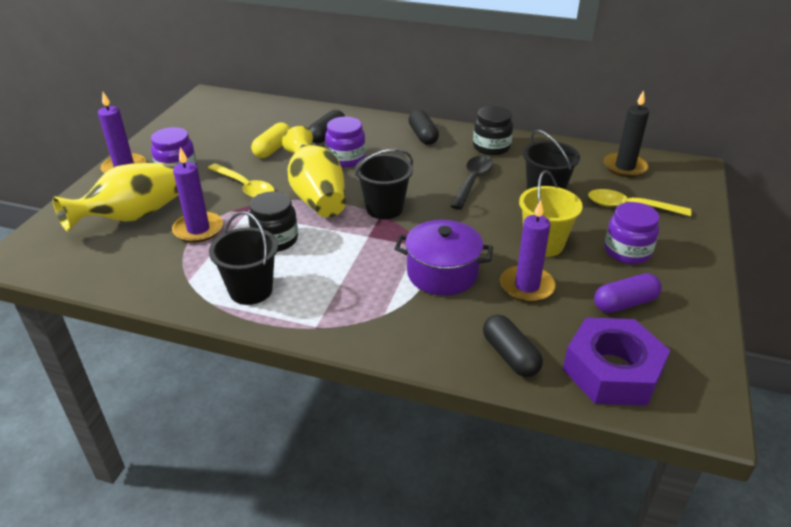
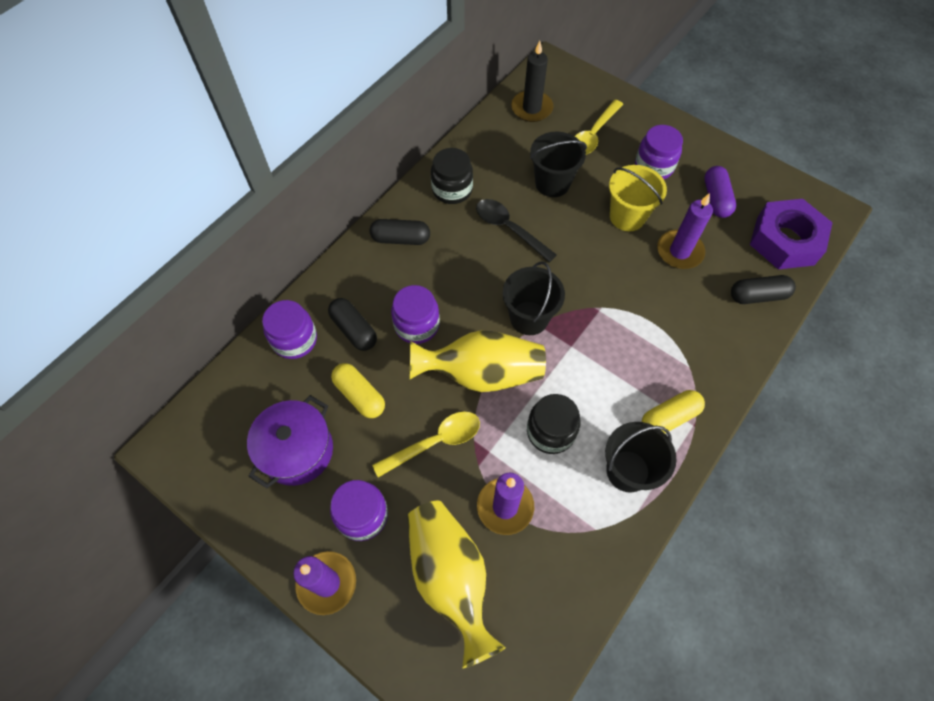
camera: 70 degrees left, 25 degrees up
purple pot [395,220,493,296] -> purple pot moved to [247,395,333,488]
none -> purple jar [262,300,317,359]
none -> yellow capsule [642,390,705,433]

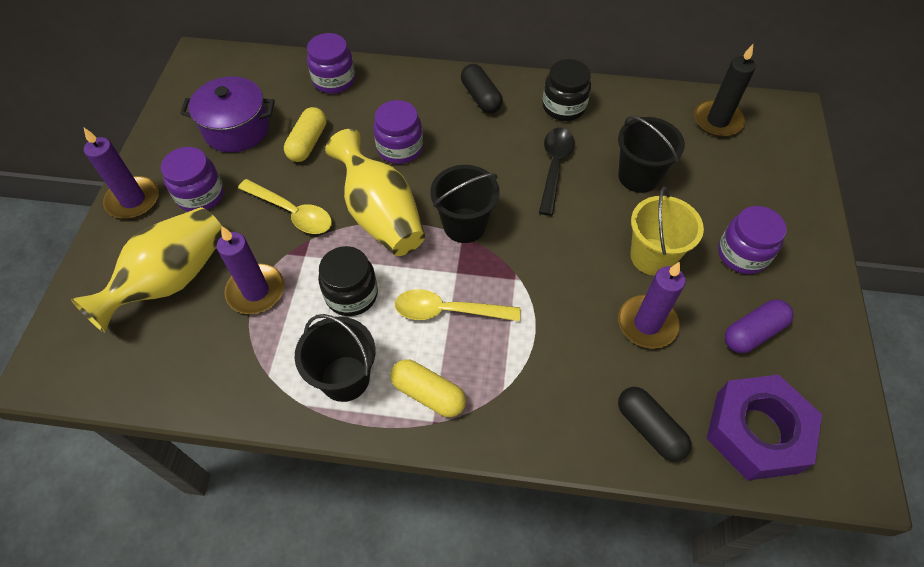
camera: 60 degrees right, 5 degrees down
black capsule [328,298,377,351] -> none
yellow spoon [575,100,623,155] -> yellow spoon moved to [394,289,521,321]

